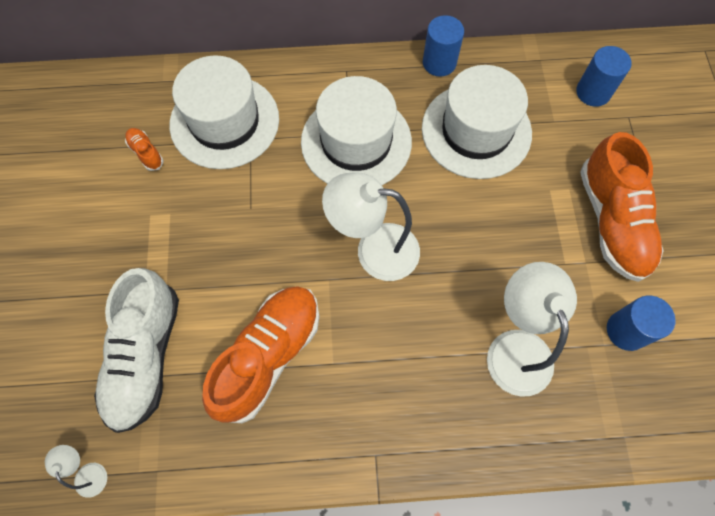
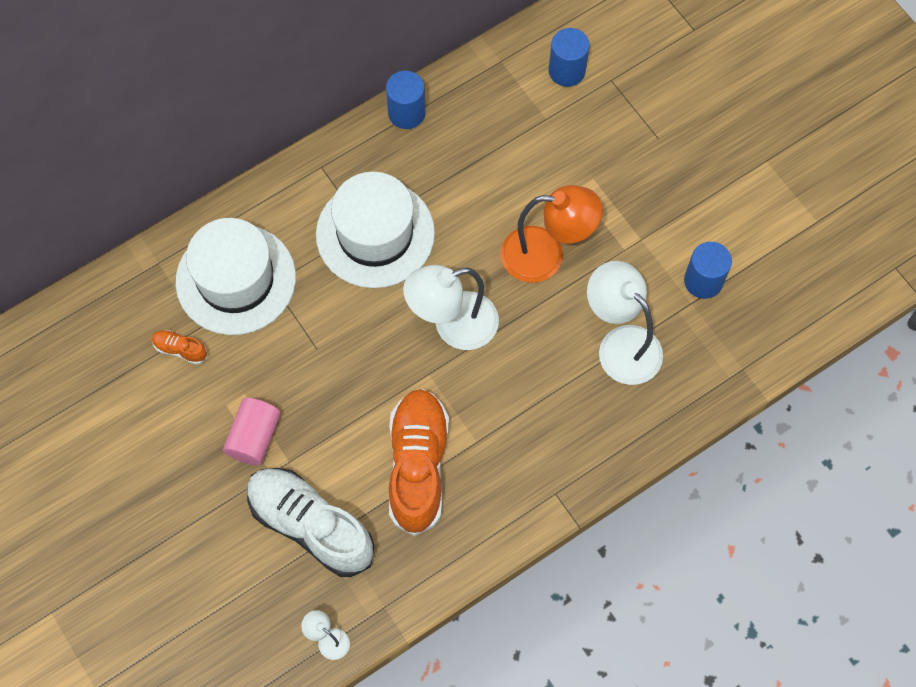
camera: 30 degrees left, 0 degrees up
white shoe [94,268,179,433] -> white shoe turned 150 degrees clockwise [247,468,374,577]
white hat [422,65,532,179] -> none
orange shoe [580,132,664,282] -> none
none -> pink cylinder [223,398,281,465]
none -> orange lamp [501,185,603,283]

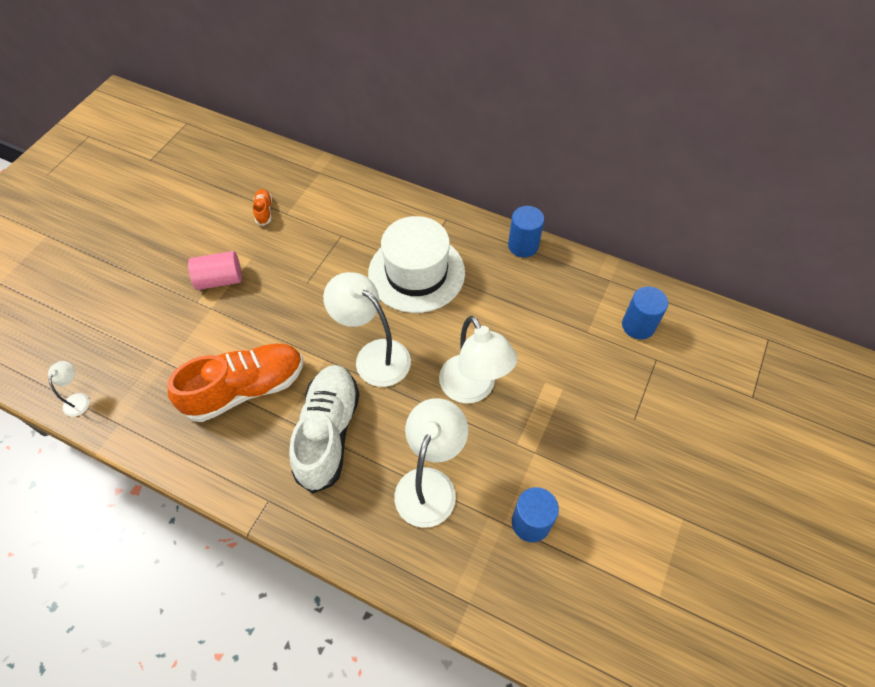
camera: 60 degrees right, 10 degrees down
white hat [176,218,296,335] -> none
white shoe [247,468,374,577] -> white shoe moved to [289,365,360,494]
orange lamp [501,185,603,283] -> white lamp [439,316,517,403]

